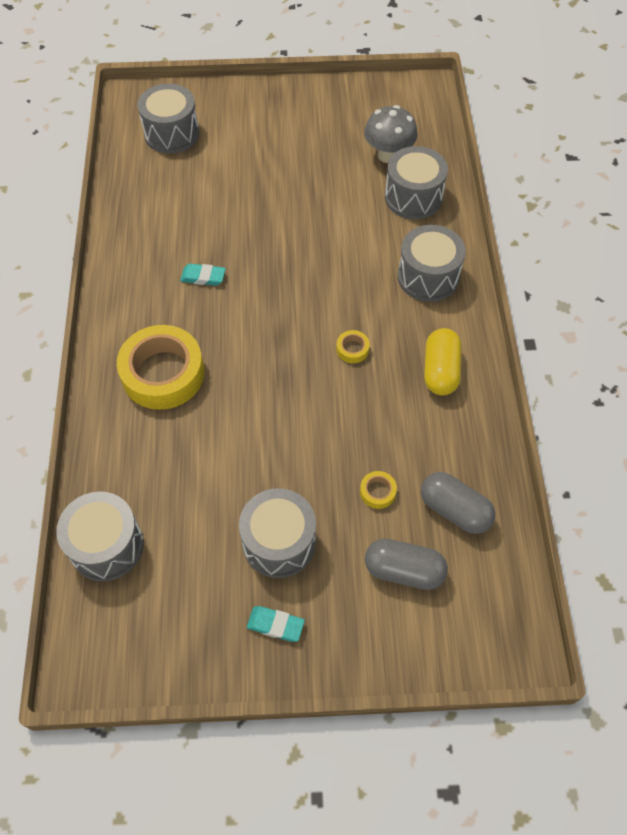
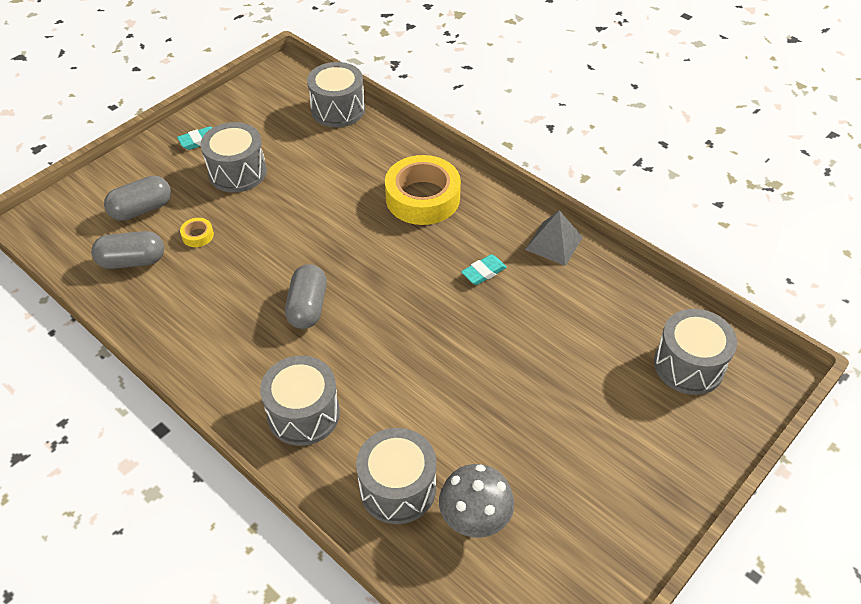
camera: 135 degrees right, 10 degrees down
yellow tape [336,330,370,363] -> grey capsule [285,264,327,329]
yellow capsule [424,328,461,395] -> none
none -> grey pyramid [525,210,583,266]

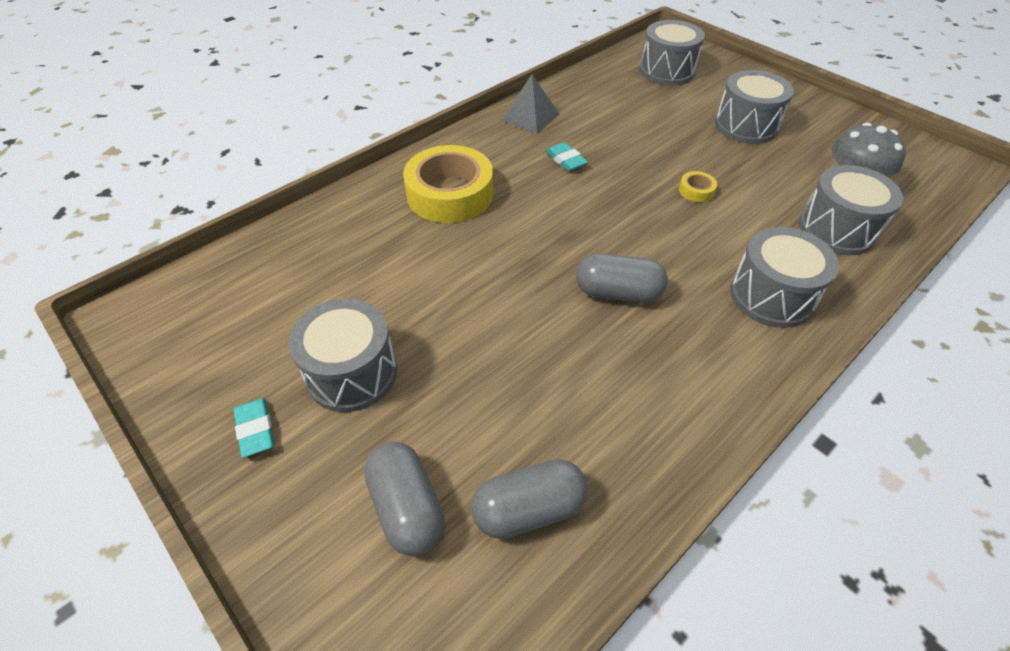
camera: 85 degrees left, 0 degrees up
grey capsule [91,231,164,269] -> grey capsule turned 75 degrees clockwise [471,459,588,539]
yellow tape [180,218,214,247] -> yellow tape moved to [679,171,717,202]
grey drum [307,62,365,127] -> grey drum moved to [715,70,794,144]

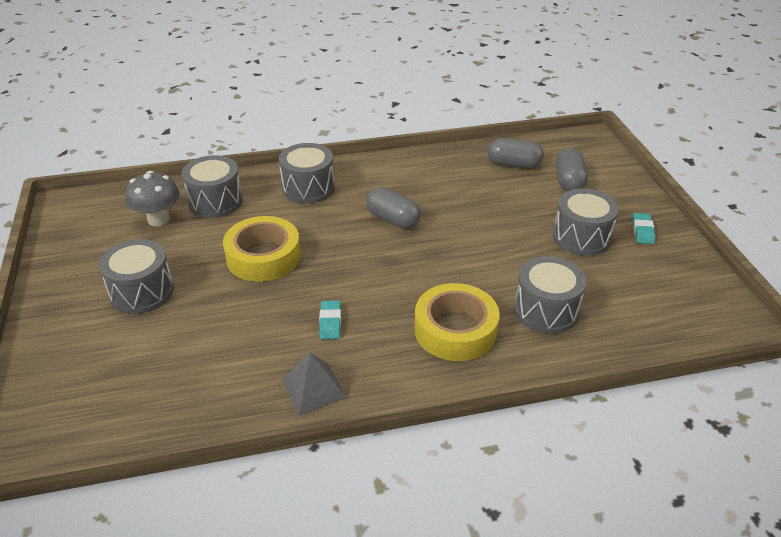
camera: 150 degrees left, 10 degrees down
grey drum [640,20,705,85] -> grey drum moved to [514,256,586,334]
yellow tape [679,171,717,202] -> yellow tape [223,216,301,282], size x2.48

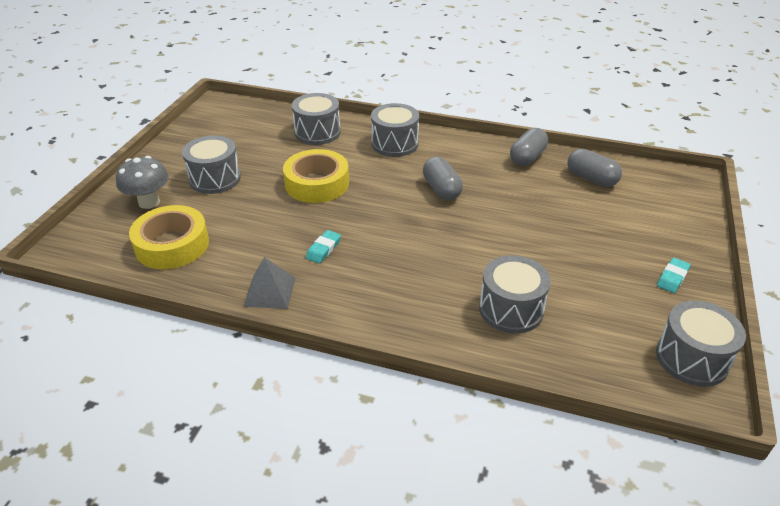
camera: 30 degrees right, 0 degrees up
grey mushroom [125,171,180,227] -> grey mushroom moved to [116,156,169,209]
yellow tape [414,283,500,361] -> yellow tape moved to [129,205,209,269]
grey drum [553,188,619,256] -> grey drum moved to [656,301,746,387]
grey capsule [556,148,588,191] -> grey capsule moved to [510,128,548,166]

